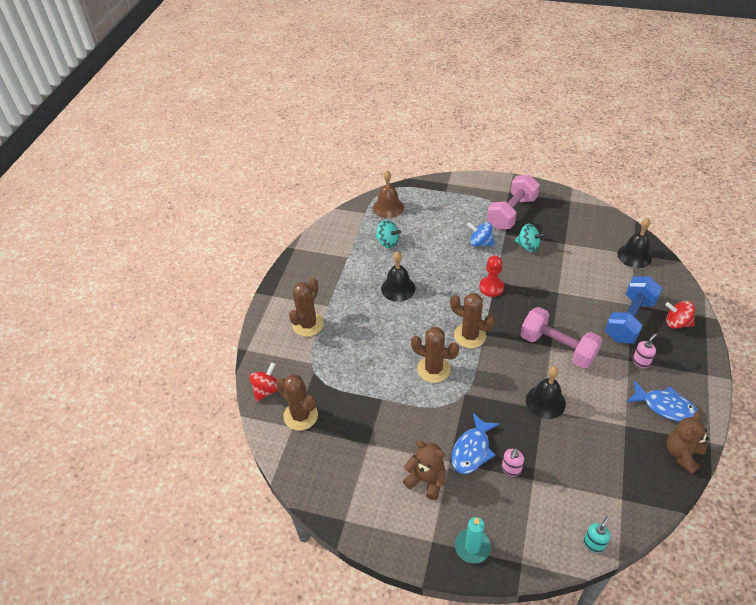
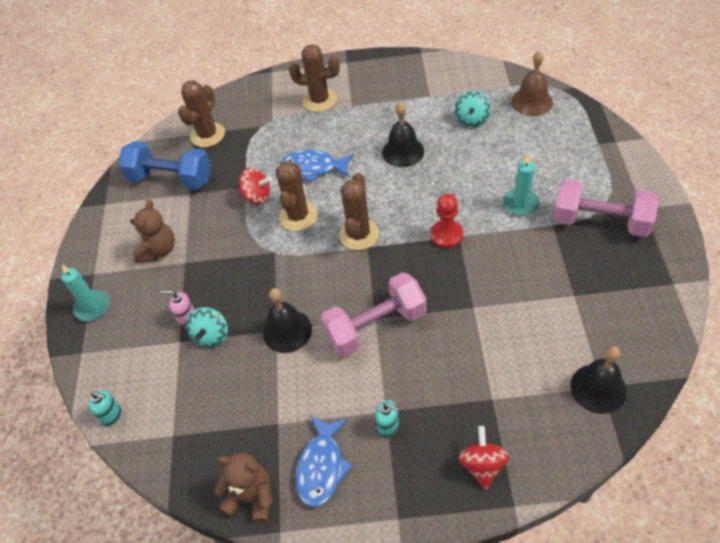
camera: 75 degrees right, 5 degrees up
red spinning top [249,362,278,402] -> red spinning top moved to [239,168,272,205]
blue fish [451,413,500,474] -> blue fish moved to [282,149,354,182]
blue spinning top [467,222,495,246] -> turquoise candle [503,155,540,216]
turquoise spinning top [515,224,546,252] -> turquoise spinning top moved to [186,307,228,348]
pink dumbbell [521,307,603,369] -> pink dumbbell turned 45 degrees clockwise [321,272,427,357]
blue dumbbell [605,277,662,344] -> blue dumbbell moved to [118,141,211,190]
pink soap dispenser [633,333,657,368] -> turquoise soap dispenser [375,401,399,438]

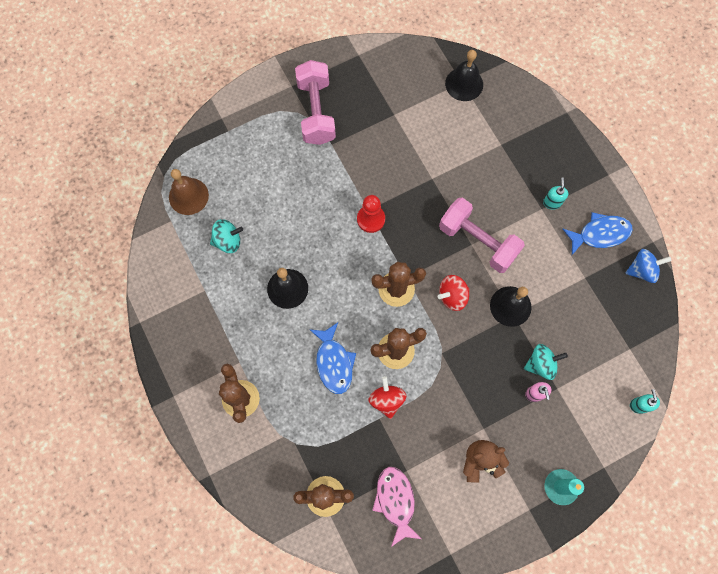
camera: 120 degrees left, 20 degrees up
blue dumbbell [118,141,211,190] -> pink fish [372,467,422,547]
brown teddy bear [214,453,273,523] -> blue spinning top [625,249,672,283]
red spinning top [458,426,509,489] -> red spinning top moved to [438,275,470,311]
turquoise candle [503,155,540,216] -> none

